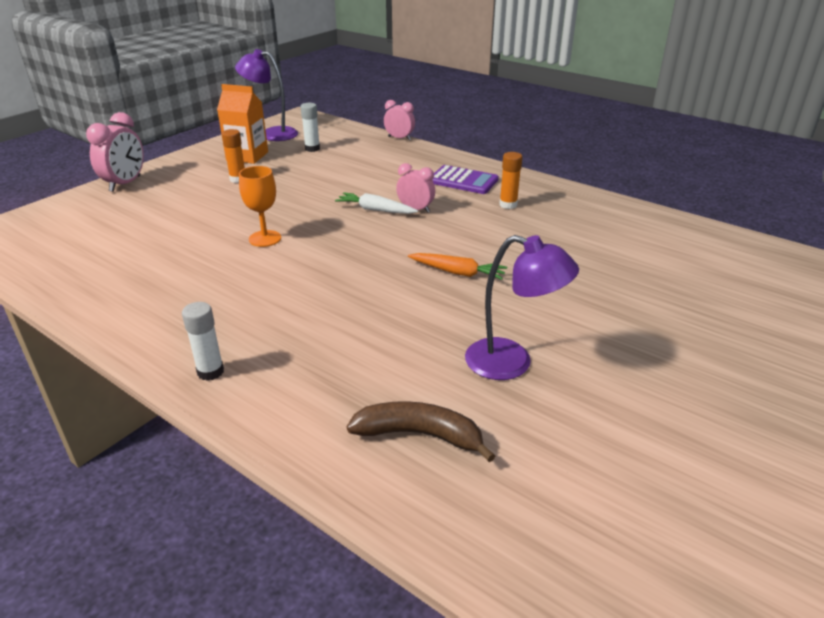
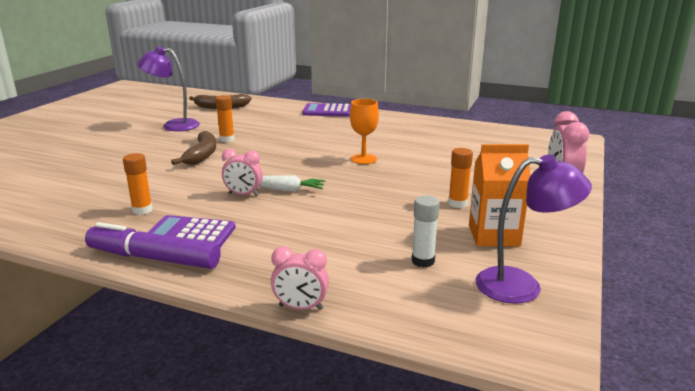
camera: 165 degrees right, 10 degrees down
white glue stick [182,302,224,381] -> purple calculator [303,103,351,117]
orange carrot [408,253,507,280] -> brown banana [171,131,216,165]
none -> purple marker [85,222,221,269]
none -> orange glue stick [215,95,235,142]

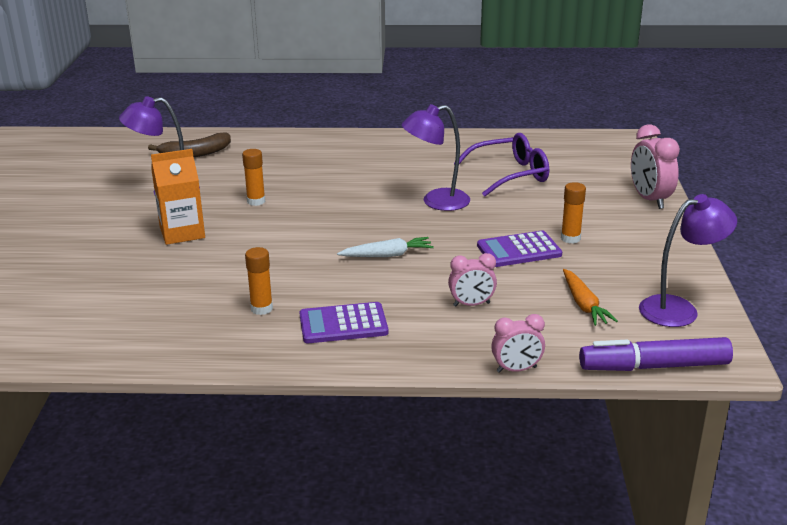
camera: 20 degrees left, 5 degrees up
purple marker [85,222,221,269] -> purple marker moved to [579,337,733,371]
brown banana [171,131,216,165] -> none
pink clock [222,149,263,196] -> pink clock moved to [448,253,497,306]
purple calculator [303,103,351,117] -> purple calculator moved to [477,231,562,267]
orange goblet [350,99,379,164] -> purple lamp [402,104,470,211]
white glue stick [412,195,440,268] -> orange carrot [563,269,618,326]
orange carton [469,144,531,246] -> orange carton moved to [151,149,205,245]
none -> purple glasses [454,133,549,197]

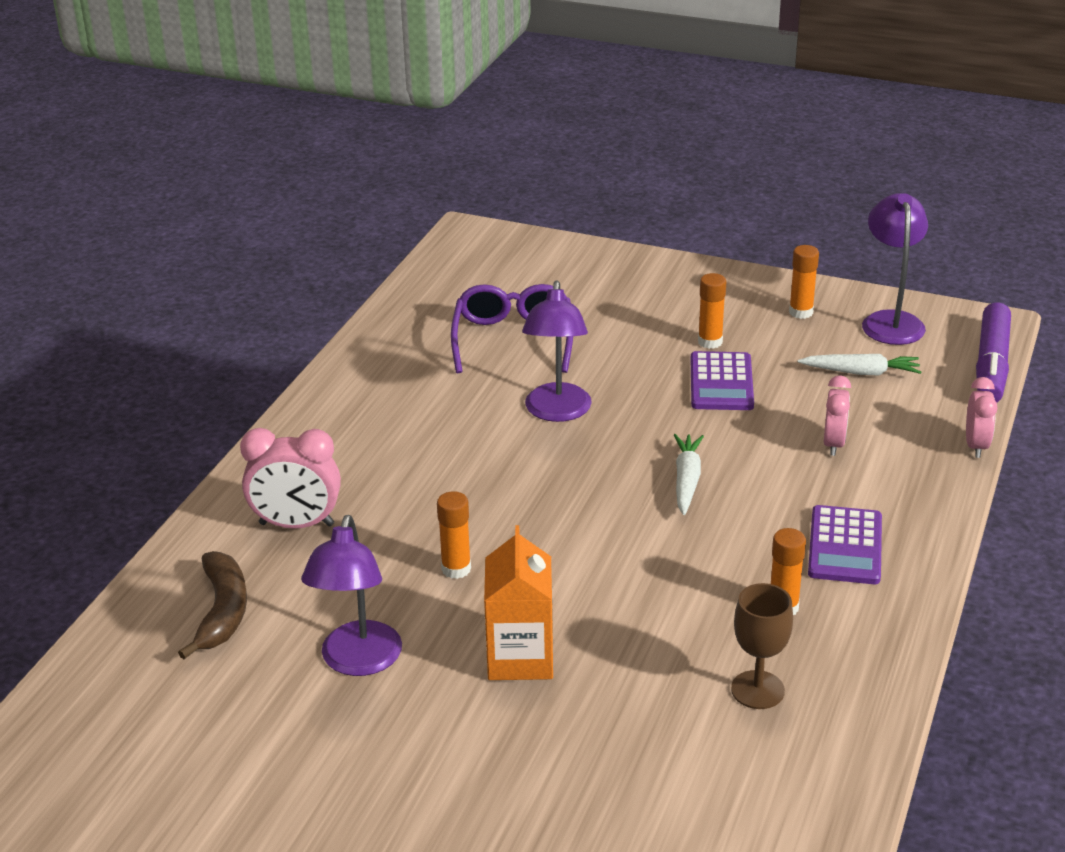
camera: 70 degrees left, 5 degrees up
orange carrot [563,269,618,326] -> white carrot [798,354,921,376]
pink clock [631,124,680,209] -> pink clock moved to [240,428,341,529]
none -> brown goblet [731,583,793,709]
none -> orange glue stick [789,245,819,319]

